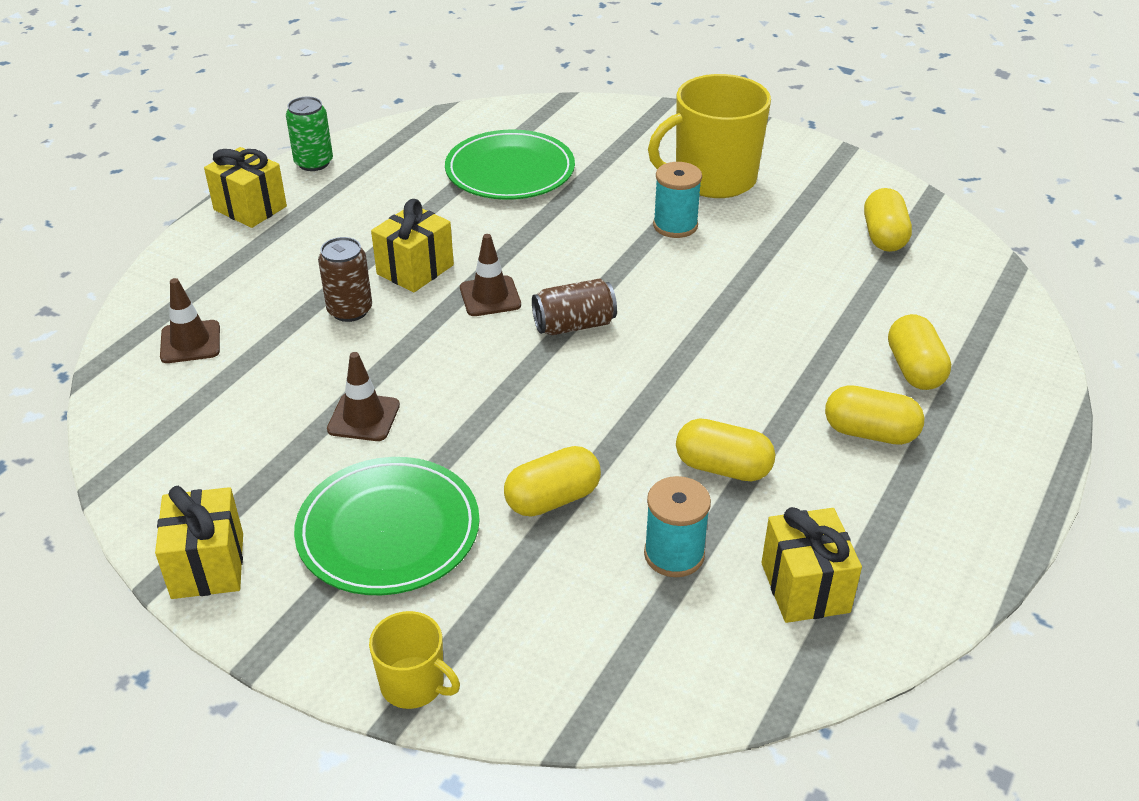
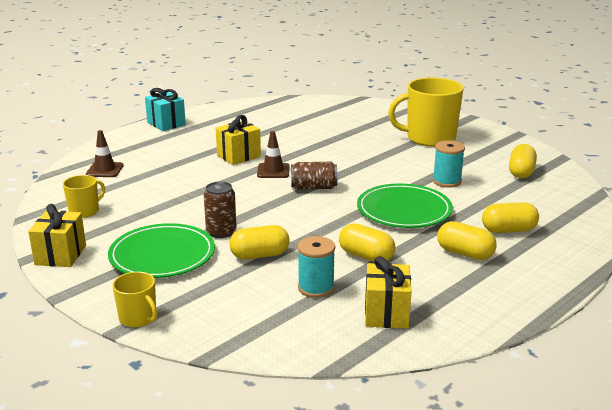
camera: 15 degrees right, 15 degrees down
yellow gift [204,147,287,228] -> turquoise gift [145,88,186,131]
green can [286,97,333,171] -> none
brown can [318,237,372,322] -> brown can moved to [204,181,237,238]
brown traffic cone [327,352,400,441] -> none
green plate [445,129,575,200] -> green plate moved to [357,184,453,228]
turquoise spool [653,162,702,238] -> turquoise spool moved to [433,140,465,187]
yellow capsule [888,314,951,390] -> yellow capsule turned 75 degrees clockwise [482,202,539,233]
none -> yellow mug [63,175,105,218]

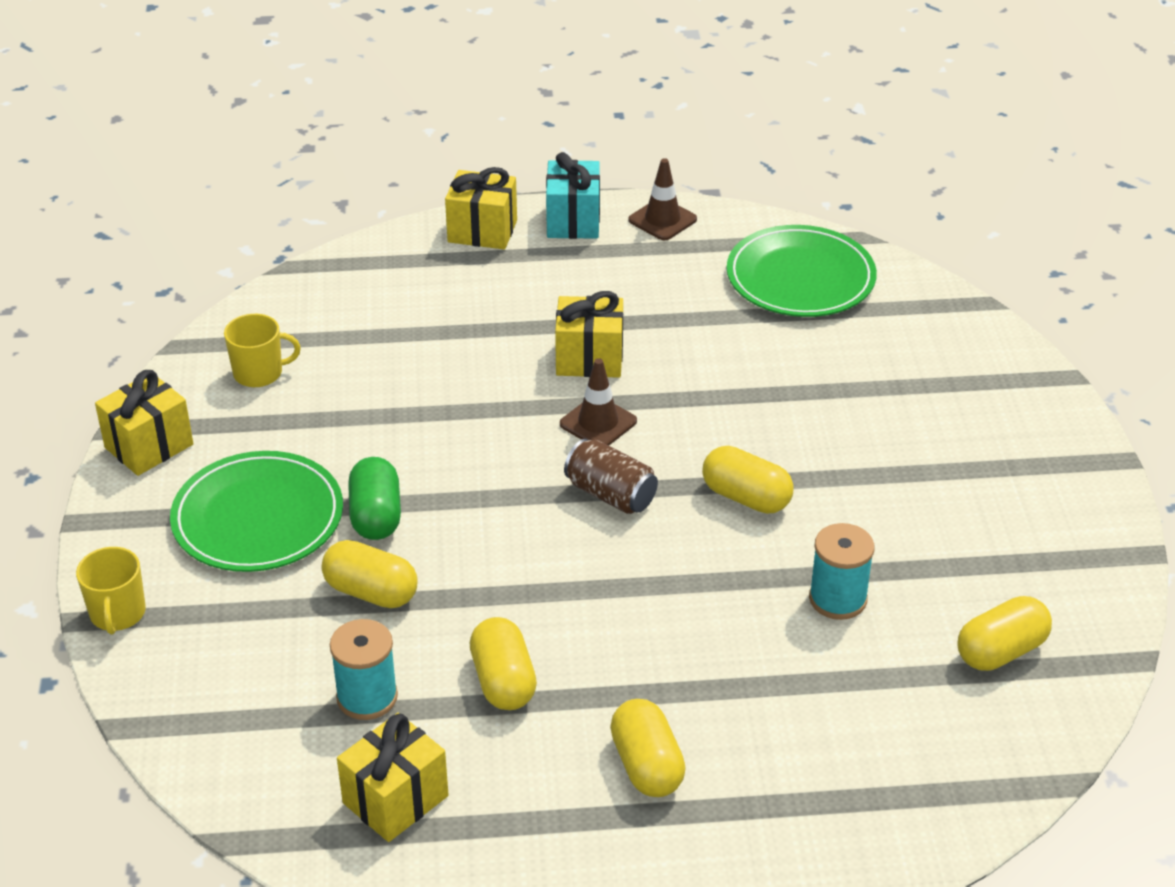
camera: 40 degrees right, 15 degrees up
brown traffic cone [86,130,124,177] -> brown traffic cone moved to [628,158,697,240]
brown can [204,181,237,238] -> green capsule [348,457,401,540]
green plate [357,184,453,228] -> green plate moved to [727,225,877,317]
yellow mug [388,77,464,147] -> none
yellow capsule [482,202,539,233] -> yellow capsule moved to [702,446,794,514]
none -> yellow gift [445,167,517,249]

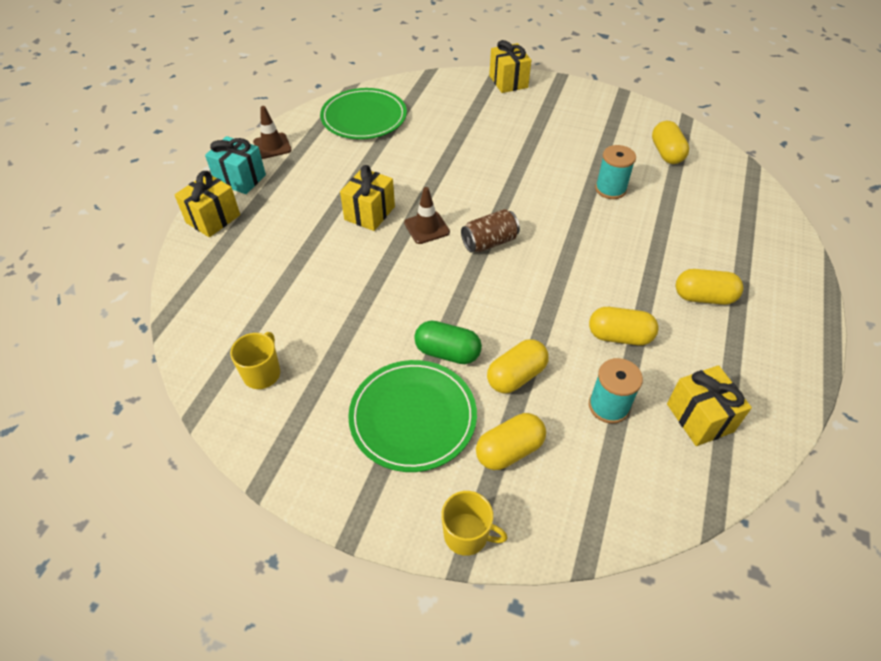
camera: 65 degrees left, 10 degrees up
yellow gift [95,370,193,476] -> yellow gift moved to [489,40,531,93]
yellow capsule [702,446,794,514] -> yellow capsule moved to [476,413,546,470]

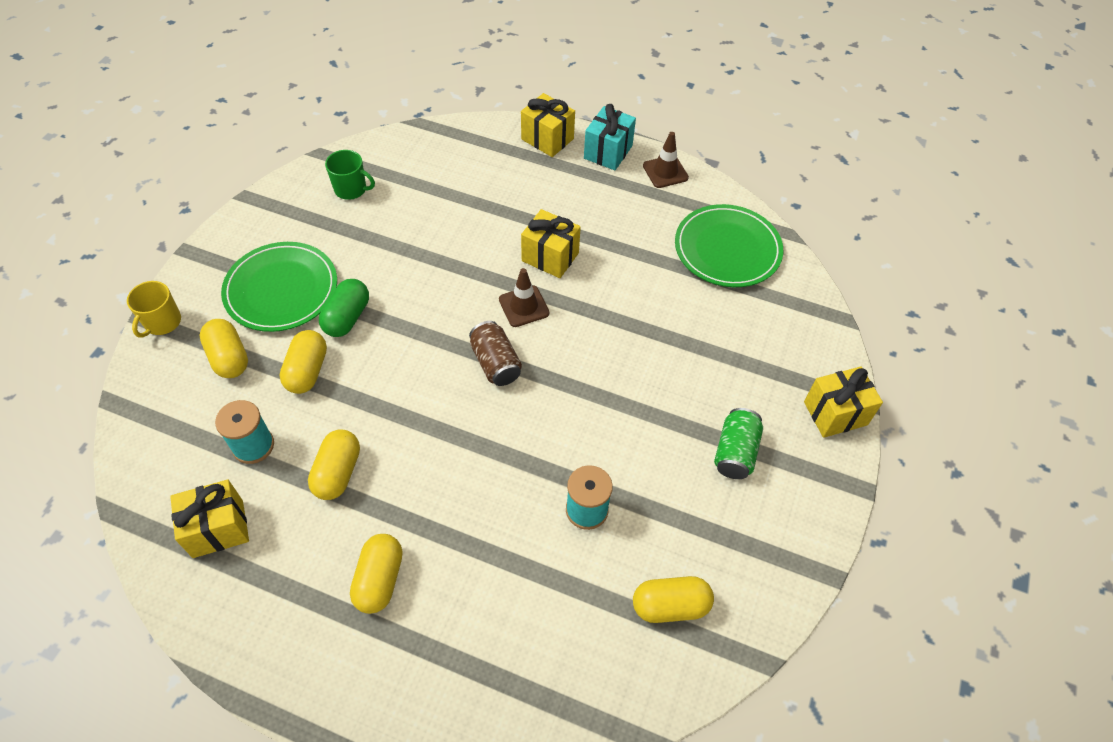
camera: 90 degrees right, 5 degrees up
yellow mug [230,332,280,389] -> green mug [325,150,375,200]
yellow capsule [487,339,549,394] -> yellow capsule turned 45 degrees clockwise [280,330,327,394]
none -> green can [714,408,763,479]

